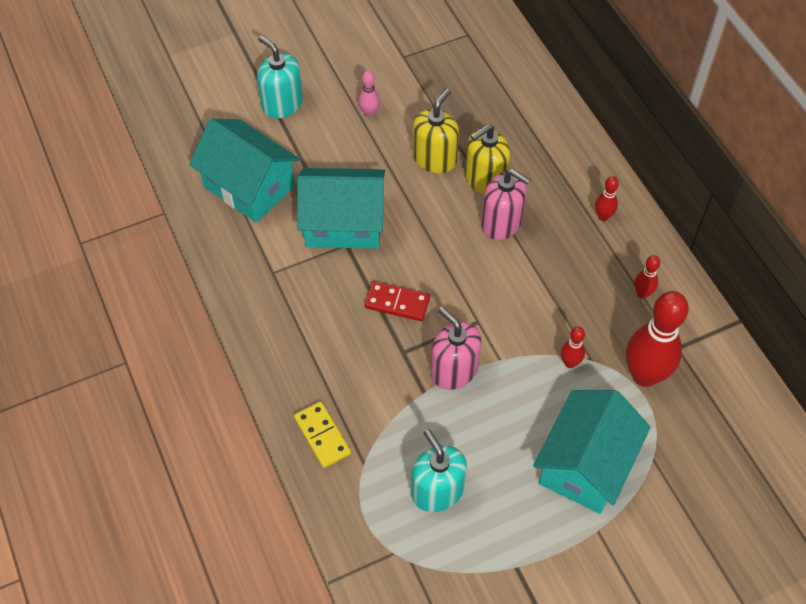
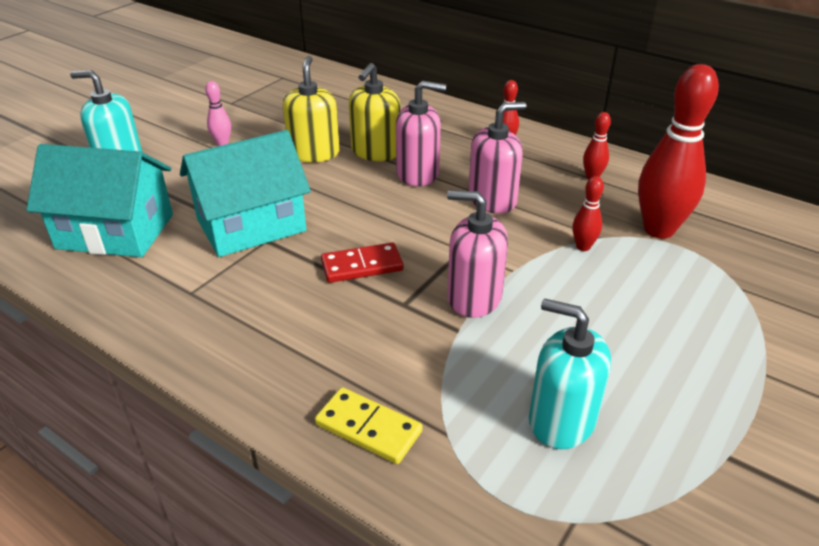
camera: 30 degrees left, 20 degrees down
turquoise house [533,390,651,514] -> none
none -> pink soap dispenser [468,102,526,214]

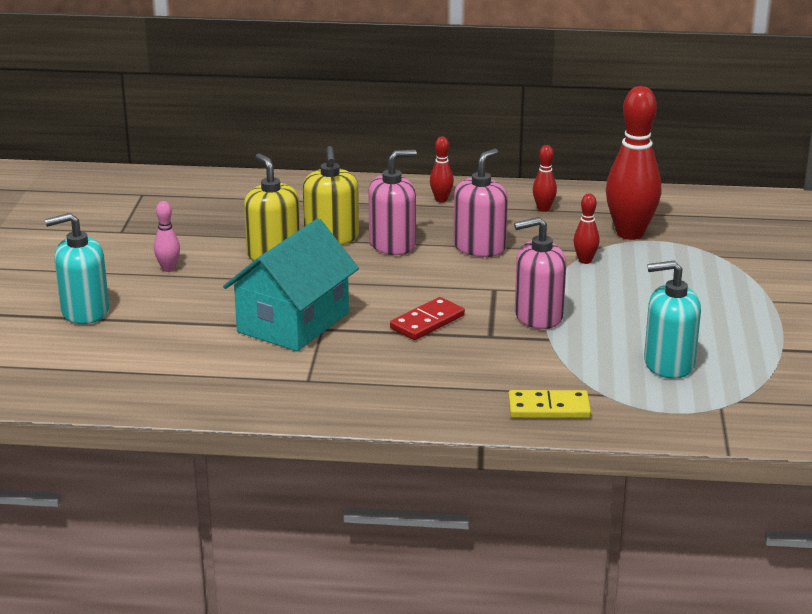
camera: 30 degrees left, 10 degrees down
turquoise house [26,144,173,257] -> none

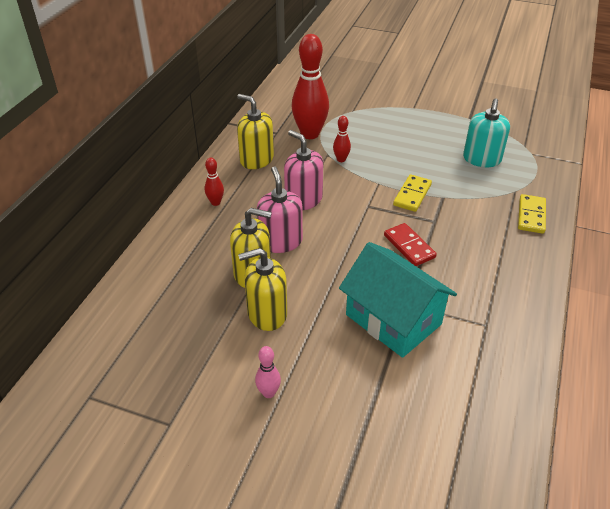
camera: 75 degrees left, 15 degrees up
turquoise soap dispenser [45,213,109,324] -> none
pink soap dispenser [514,217,566,329] -> yellow domino [393,174,432,212]
red bowling pin [533,145,557,212] -> yellow soap dispenser [237,94,274,169]

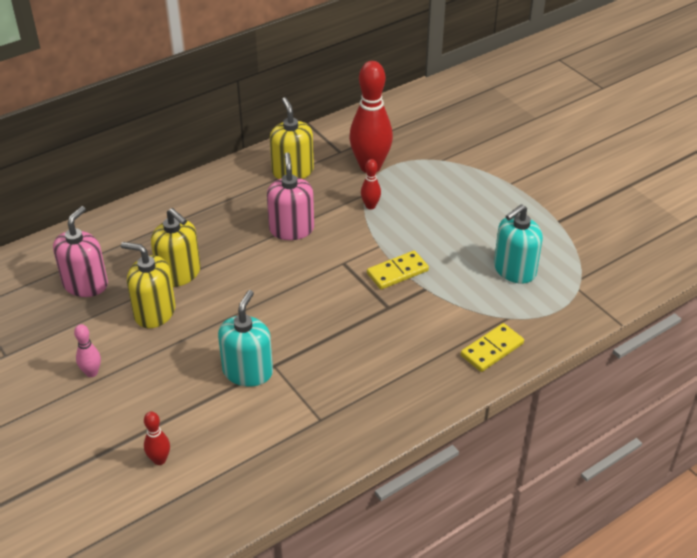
camera: 35 degrees right, 0 degrees up
red bowling pin [205,157,224,206] -> red bowling pin moved to [144,411,170,465]
pink soap dispenser [257,166,303,253] -> pink soap dispenser moved to [53,206,108,297]
turquoise house [339,242,457,358] -> turquoise soap dispenser [218,290,273,387]
red domino [384,223,437,266] -> none

